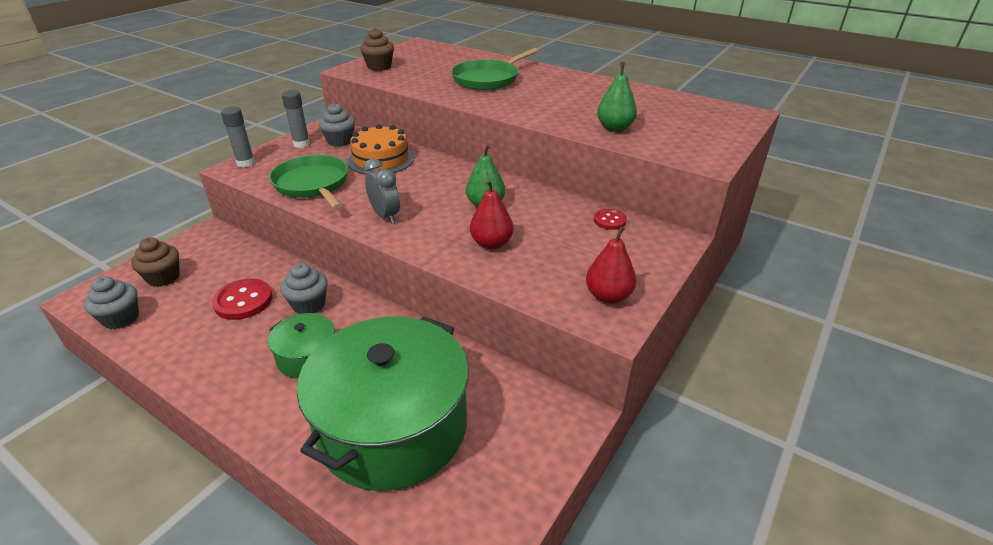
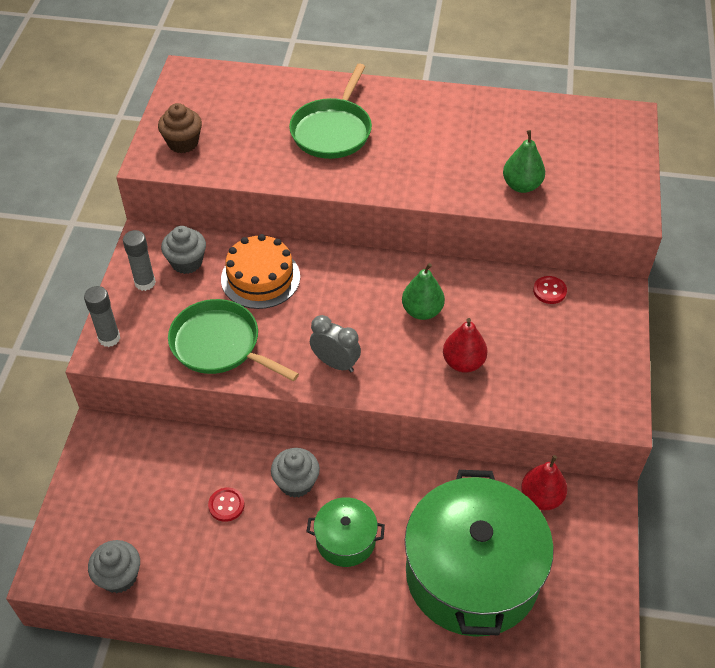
camera: 25 degrees left, 15 degrees up
brown cupcake [131,237,180,287] -> none
red button [212,279,273,320] -> red button [208,487,245,522], size x0.59
red pear [586,226,636,304] -> red pear moved to [521,455,567,510]

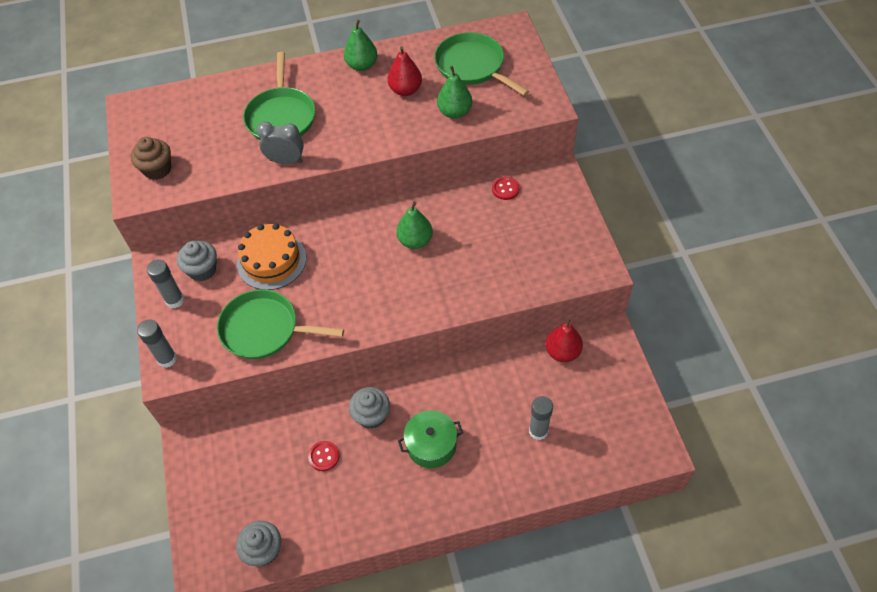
camera: 20 degrees left, 5 degrees up
grey clock [310,315,361,372] -> grey clock moved to [257,122,304,164]
green pot [405,470,554,637] -> grey glue stick [529,396,553,440]
red pear [443,318,488,373] -> red pear moved to [388,46,422,96]
none -> green pear [344,20,377,71]
none -> green pan [434,32,529,96]

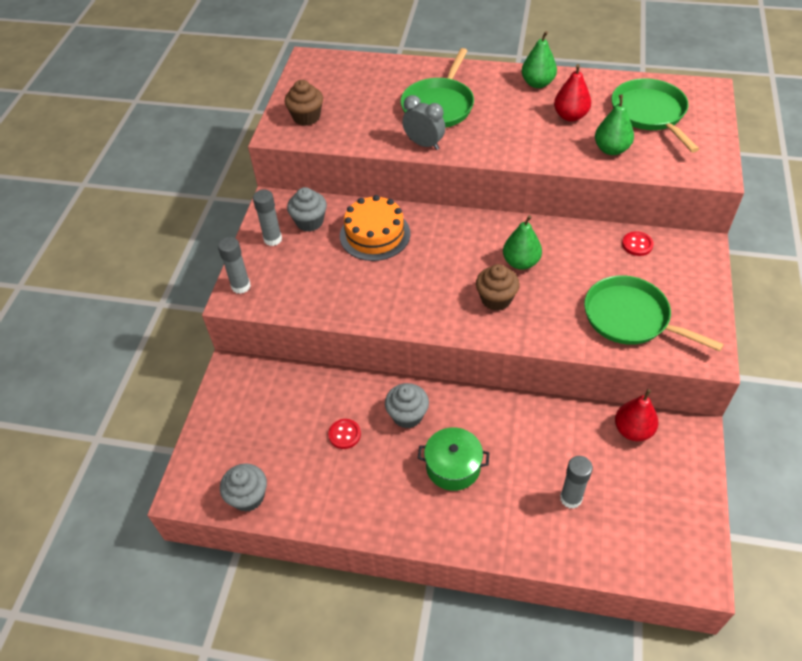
camera: 25 degrees right, 5 degrees down
green pan [217,289,344,359] -> green pan moved to [584,275,724,352]
none -> brown cupcake [476,264,520,311]

